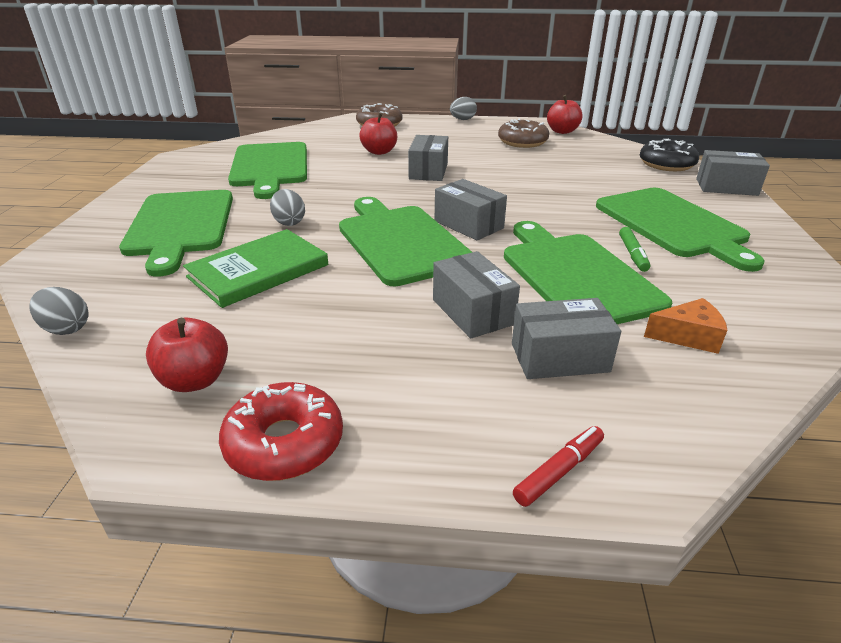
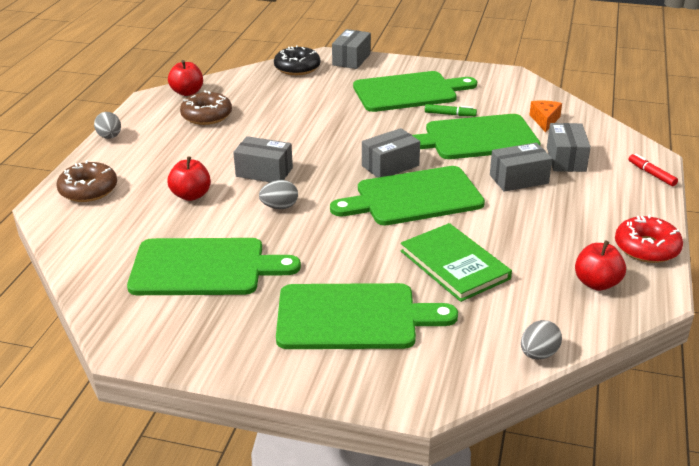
camera: 80 degrees left, 0 degrees up
grey egg [270,189,305,226] -> grey egg moved to [259,180,298,209]

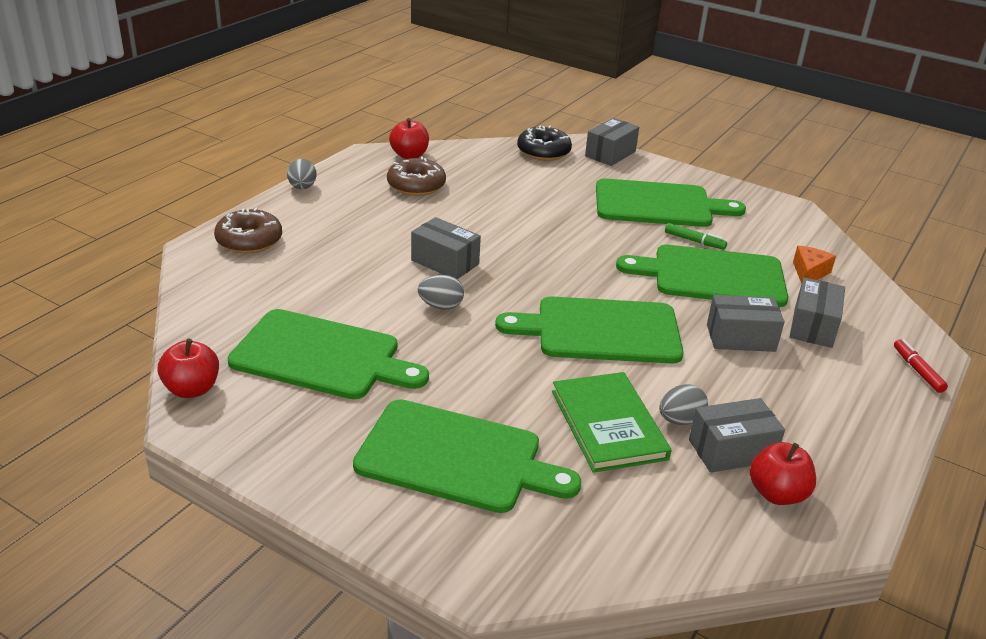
camera: 15 degrees right, 0 degrees up
red apple [168,156,211,201] -> red apple moved to [158,339,219,398]
grey box [362,128,420,178] -> grey box moved to [689,398,785,473]
grey egg [521,320,562,360] -> grey egg moved to [659,384,708,425]
red donut [615,214,683,263] -> none

